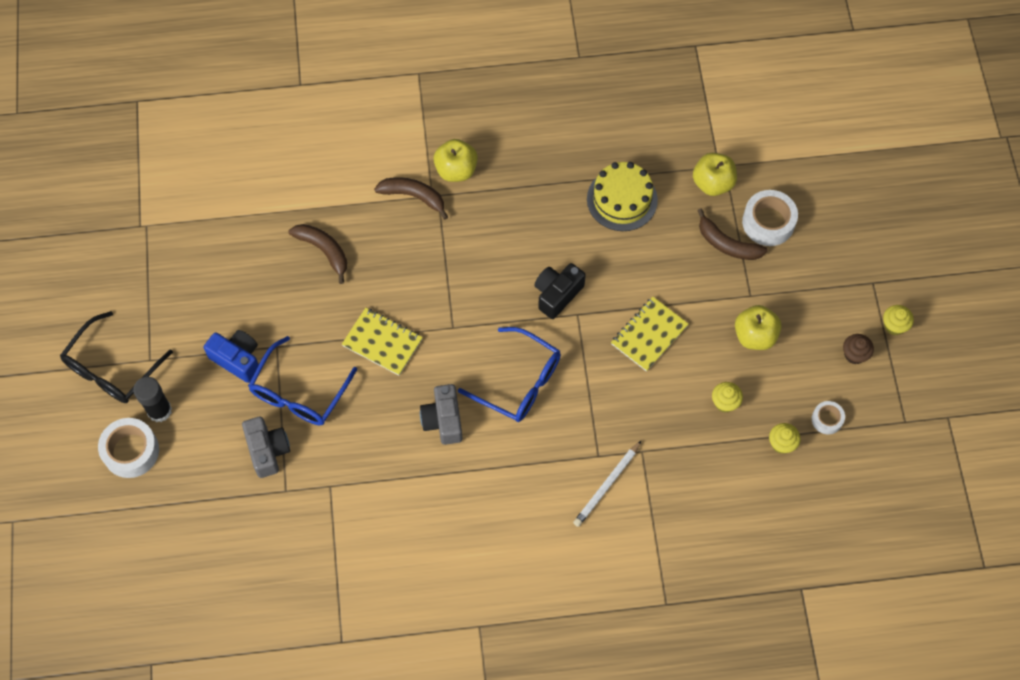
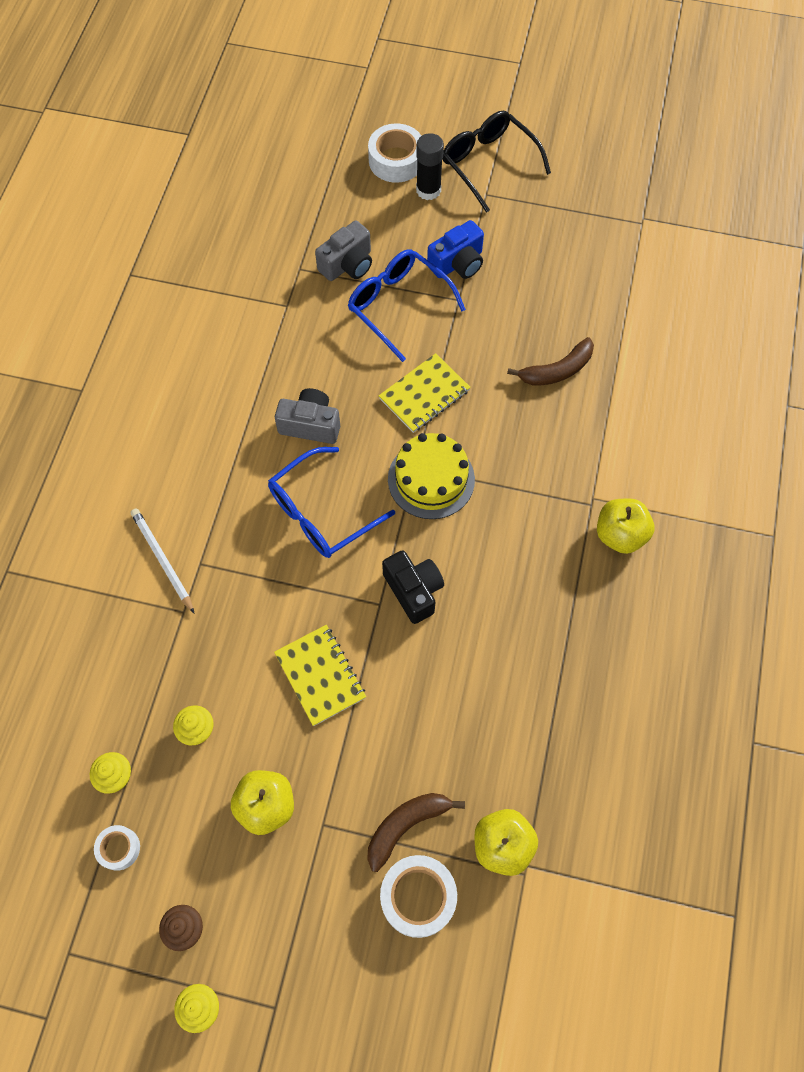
camera: 110 degrees right, 0 degrees up
grey camera [242,416,290,478] -> grey camera turned 45 degrees counterclockwise [315,221,372,281]
brown banana [374,177,448,220] -> none
yellow cake [587,162,658,231] -> yellow cake moved to [388,433,475,519]

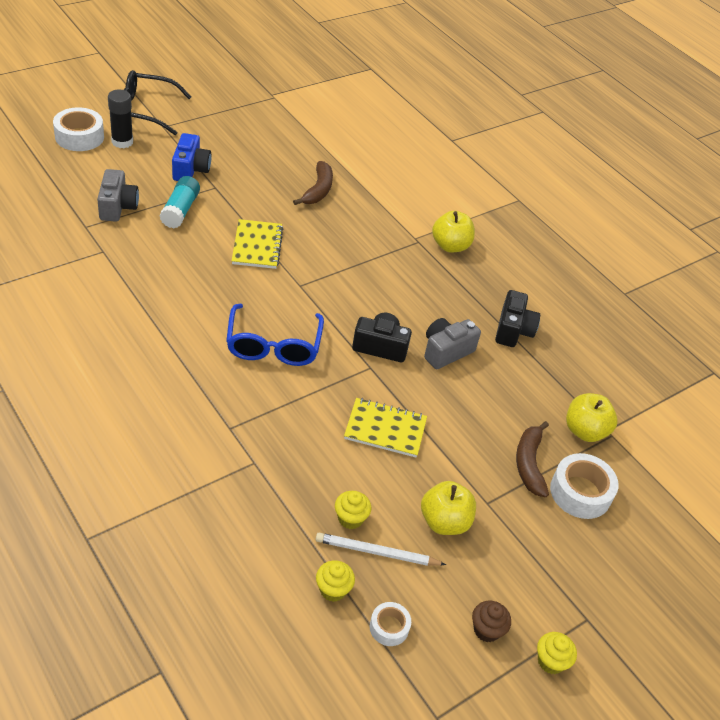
camera: 55 degrees left, 20 degrees down
white pencil [131,508,194,613] -> white pencil moved to [316,533,446,566]
grey camera [275,388,340,444] -> grey camera moved to [424,318,481,369]
blue glasses [348,249,466,362] -> turquoise glue stick [159,176,200,229]
yellow cake [388,433,475,519] -> none
none -> black camera [495,290,540,347]

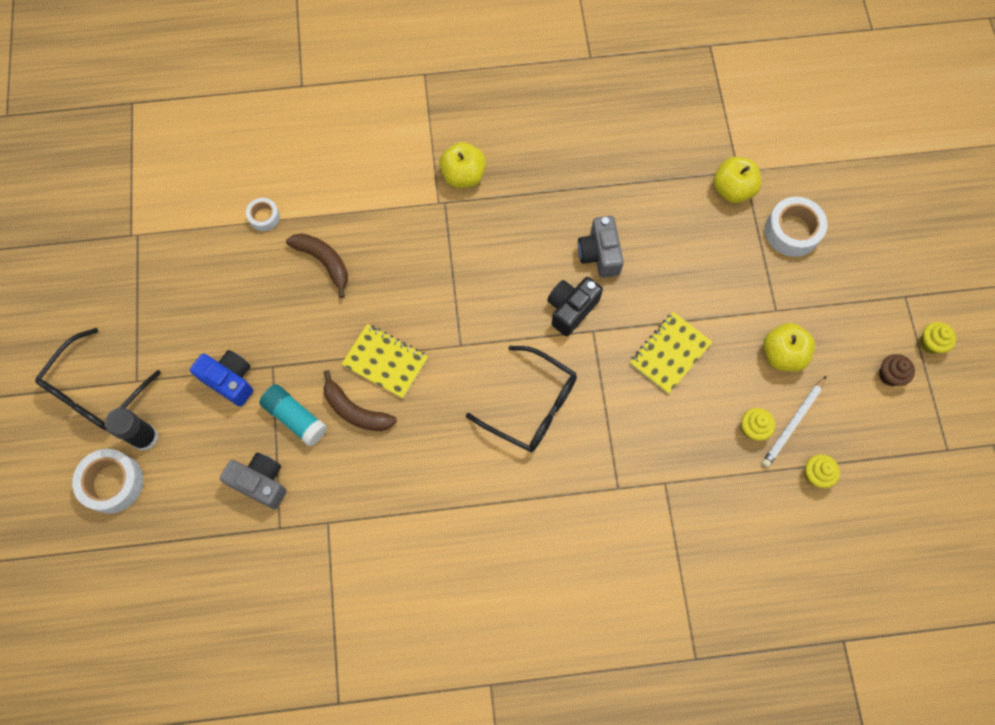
camera: 55 degrees left, 25 degrees up
blue glasses [226,304,324,366] -> black glasses [466,346,577,452]
white tape [370,602,411,646] -> white tape moved to [246,198,280,231]
black camera [495,290,540,347] -> none
brown banana [516,421,549,497] -> brown banana moved to [323,370,397,431]

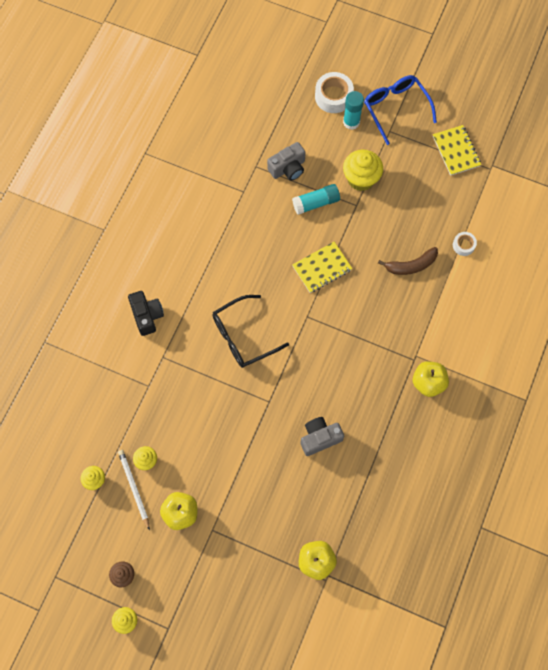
camera: 120 degrees right, 0 degrees up
black glasses [35,328,161,431] -> blue glasses [364,75,437,145]
black glue stick [105,407,158,451] -> turquoise glue stick [343,91,364,130]
blue camera [190,350,253,407] -> yellow cupcake [343,149,383,191]
brown banana [323,370,397,431] -> none
black camera [547,277,603,336] -> black camera moved to [128,291,164,336]
grey camera [578,216,624,278] -> grey camera turned 45 degrees counterclockwise [300,417,344,456]
yellow notebook [630,312,712,394] -> yellow notebook moved to [433,125,481,176]
white tape [765,197,827,257] -> none

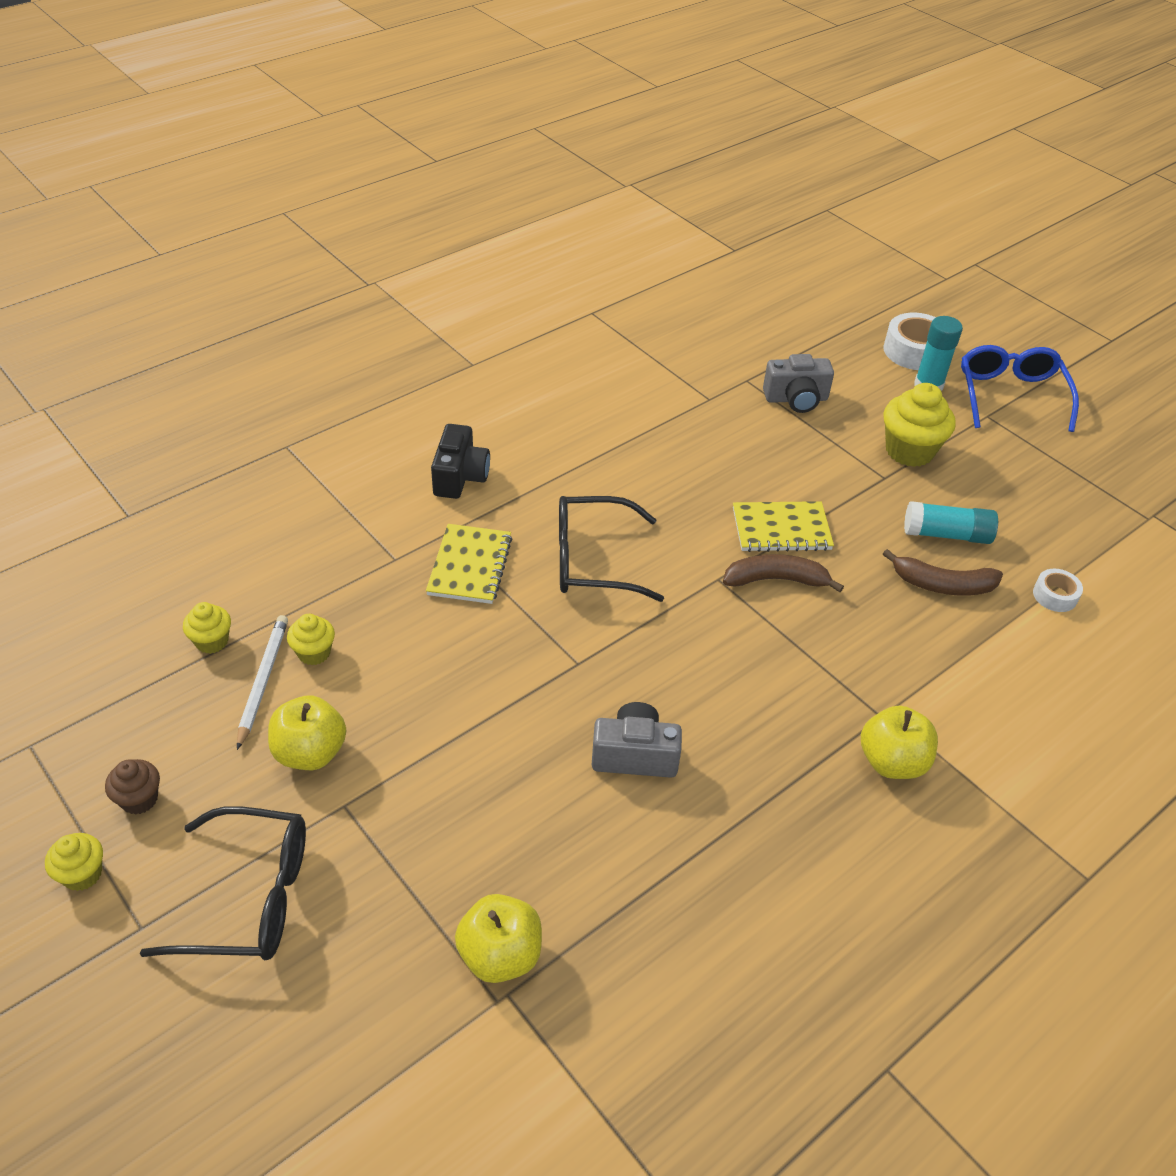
camera: 25 degrees right, 25 degrees down
turquoise glue stick [292,184,340,215] -> turquoise glue stick moved to [904,501,998,544]
yellow notebook [433,125,481,176] -> yellow notebook moved to [426,524,512,604]
none -> black glasses [140,806,306,960]
none -> brown banana [723,554,844,592]

